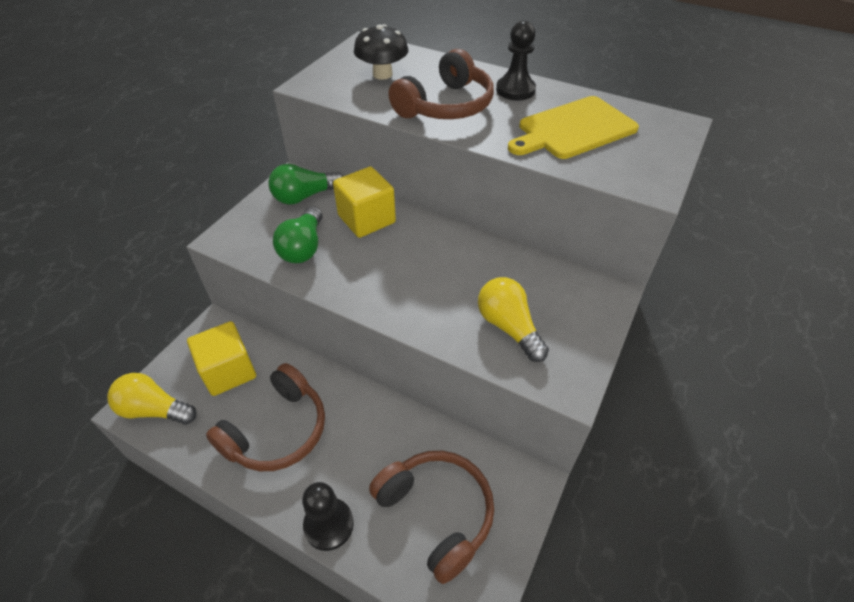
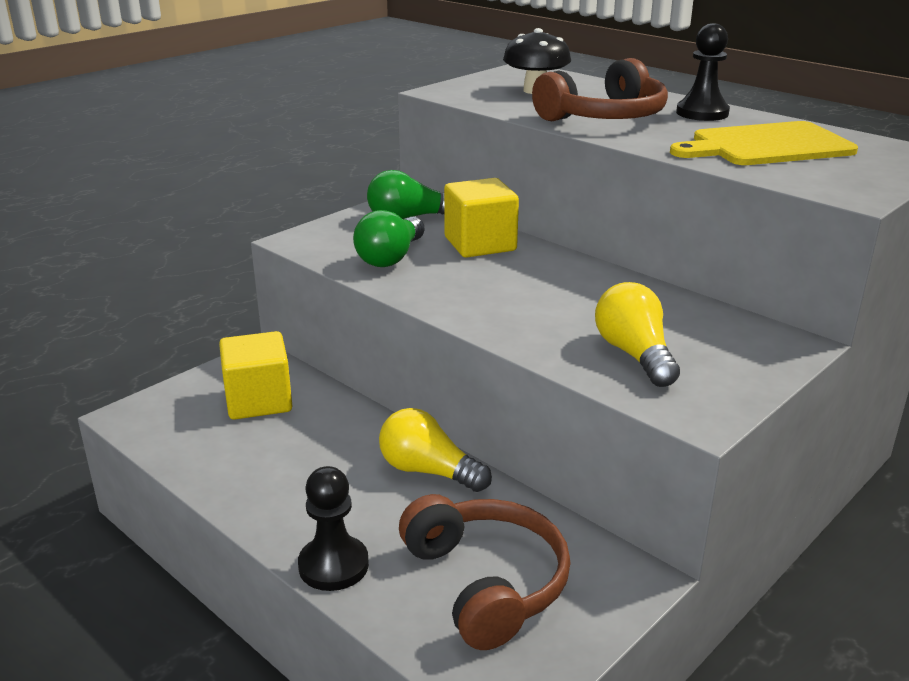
camera: 15 degrees right, 20 degrees down
yellow light bulb [107,373,197,425] -> yellow light bulb moved to [379,408,492,492]
brown headphones [206,363,325,471] -> none

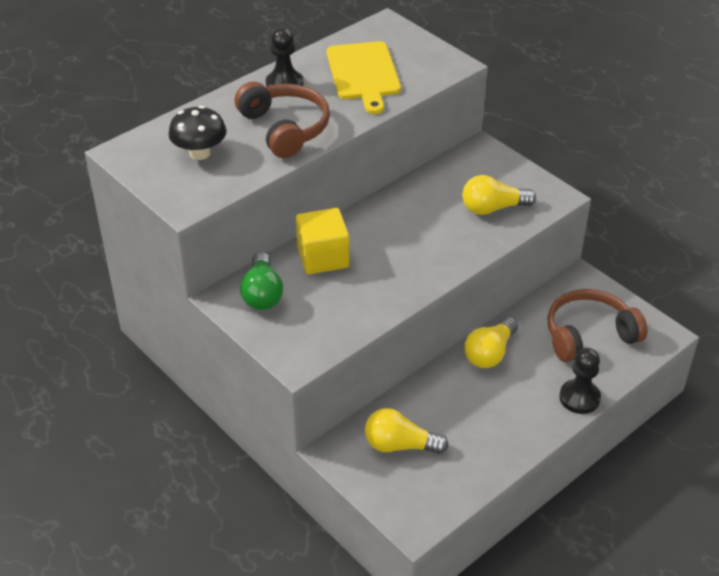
camera: 85 degrees left, 15 degrees up
yellow cube [219,331,292,420] -> yellow light bulb [365,408,449,454]
green light bulb [353,210,425,267] -> none

